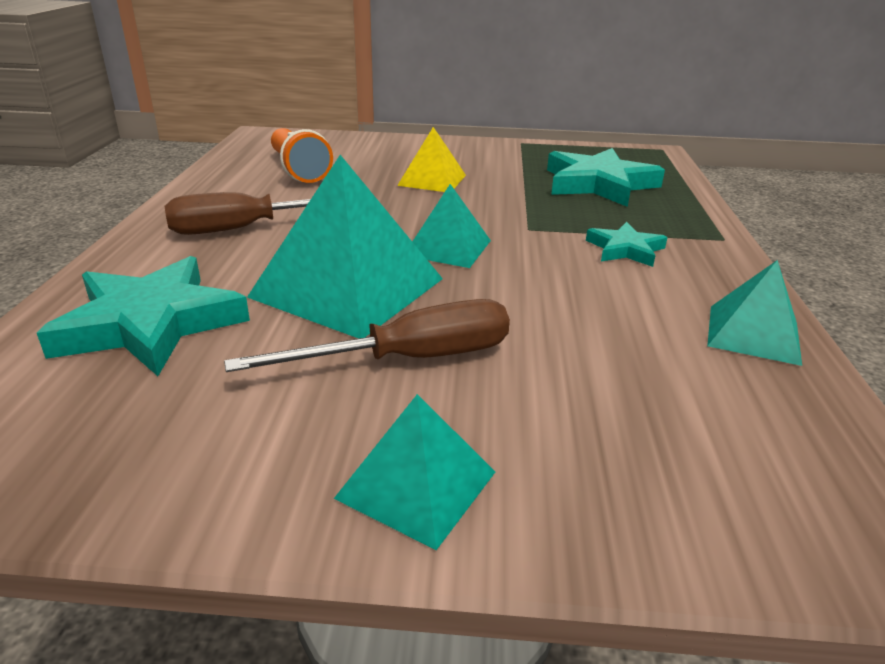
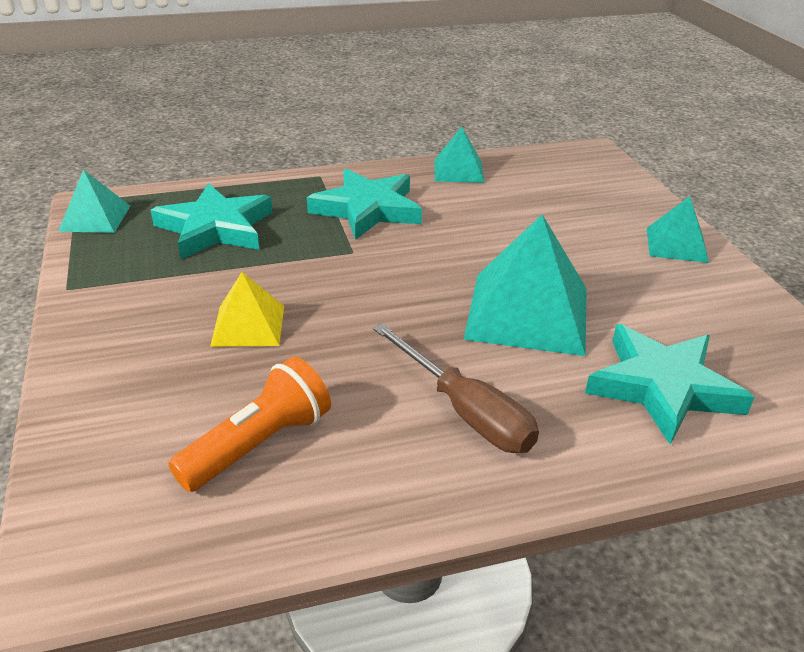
camera: 110 degrees left, 5 degrees up
brown screwdriver [224,299,510,372] -> none
turquoise pyramid [412,184,491,268] -> turquoise pyramid moved to [58,170,130,233]
turquoise star [586,222,668,267] -> turquoise star [307,169,422,240], size x1.84

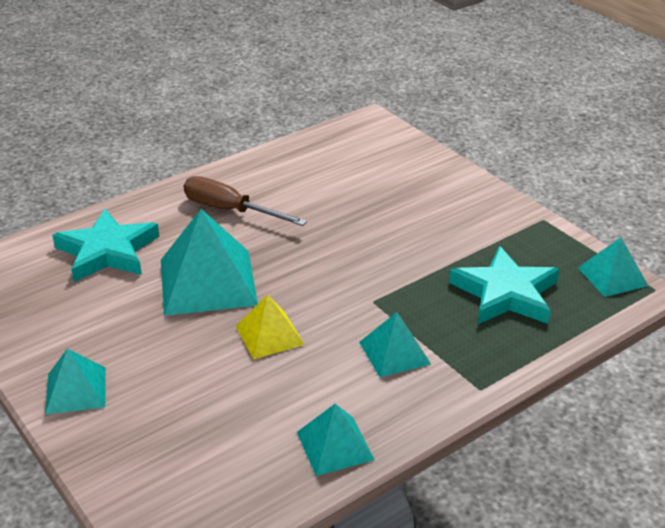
camera: 160 degrees right, 0 degrees up
orange flashlight [168,357,331,492] -> none
yellow pyramid [210,272,284,347] -> yellow pyramid moved to [236,295,305,359]
turquoise star [307,169,422,240] -> turquoise pyramid [359,312,431,377]

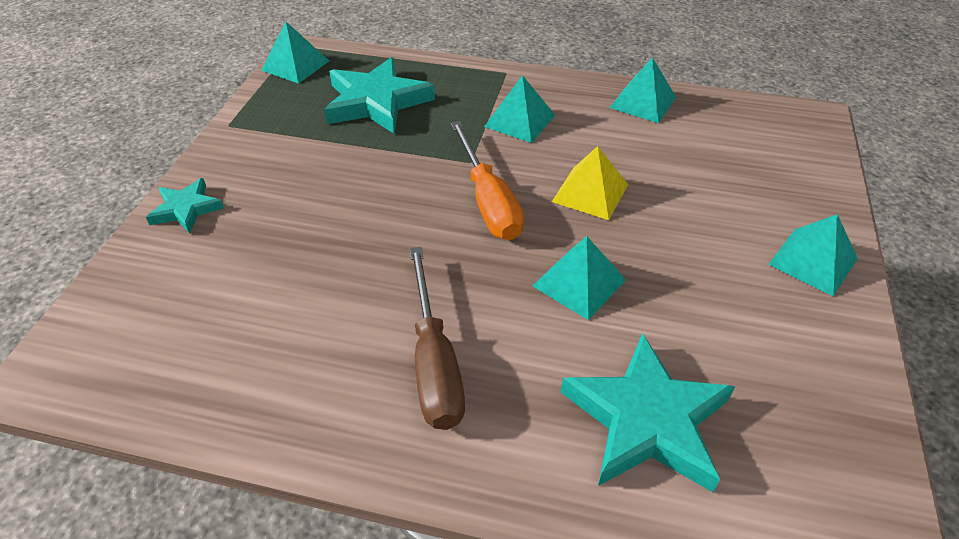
camera: 130 degrees left, 10 degrees up
turquoise pyramid [161,209,258,316] -> turquoise pyramid [533,236,626,320], size x0.56
none -> turquoise star [146,178,224,234]
none -> orange screwdriver [451,121,524,240]

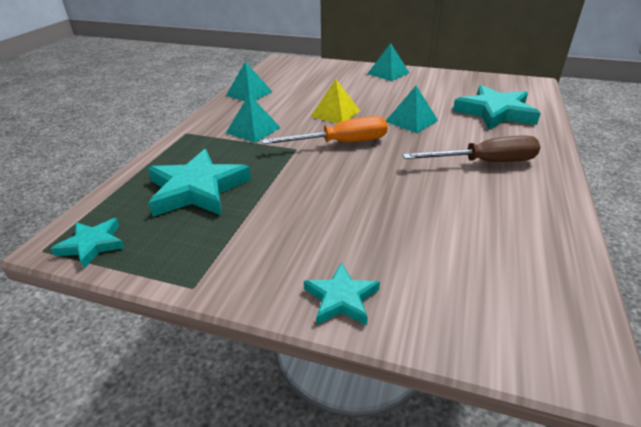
camera: 85 degrees left, 10 degrees down
turquoise pyramid [261,22,329,84] -> turquoise star [51,218,125,268]

